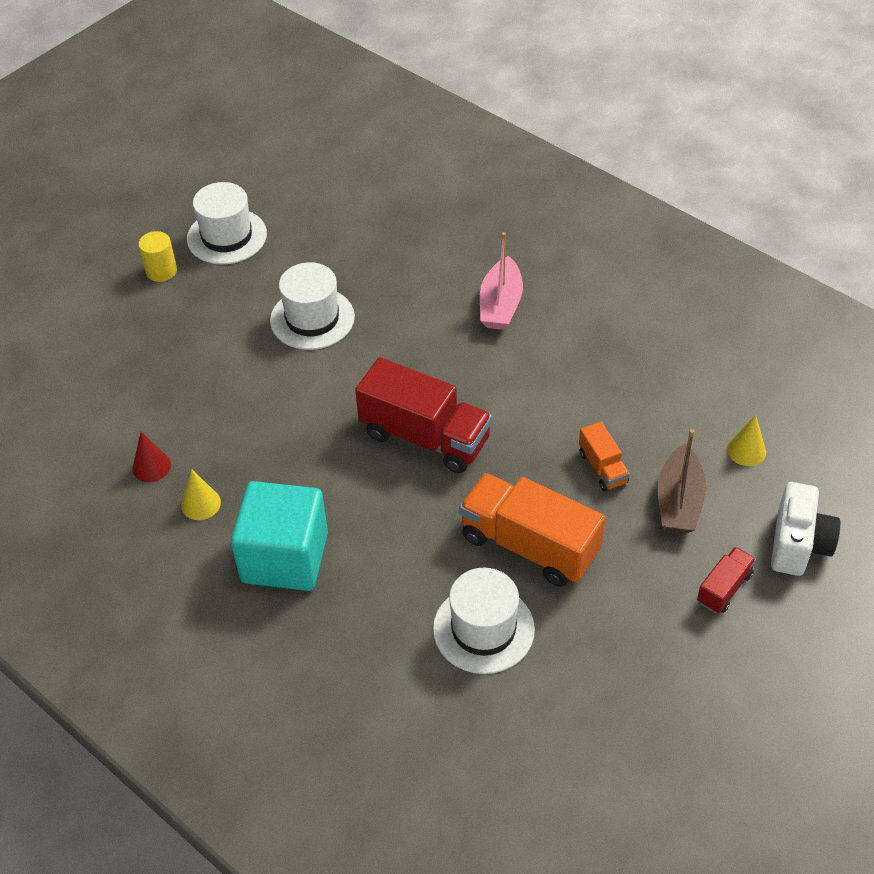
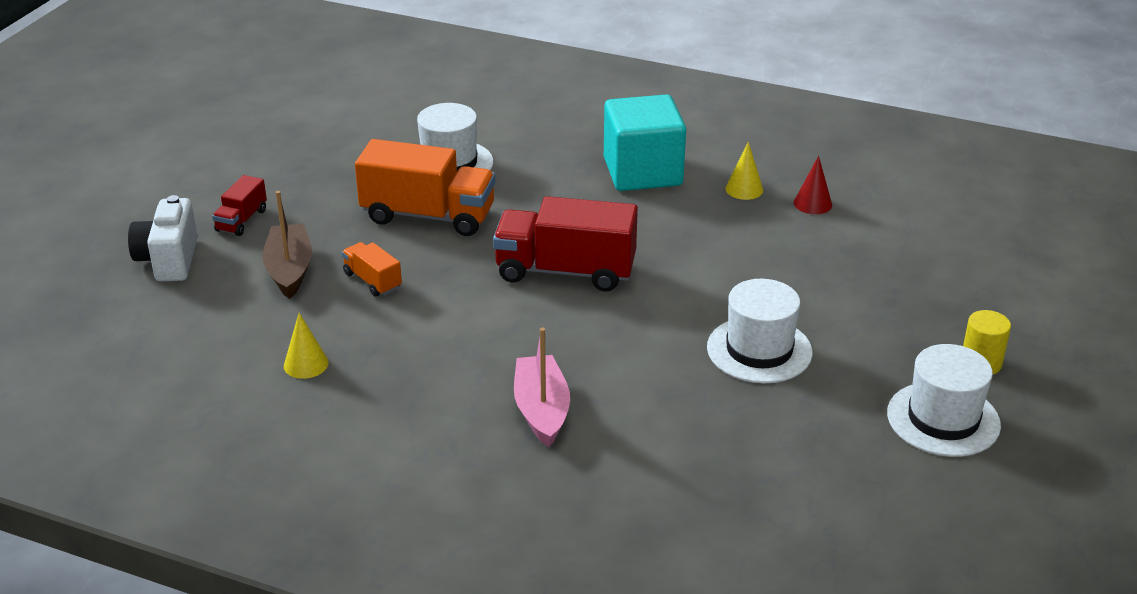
camera: 160 degrees right, 15 degrees down
yellow cone [727,415,766,466] -> yellow cone moved to [284,313,329,379]

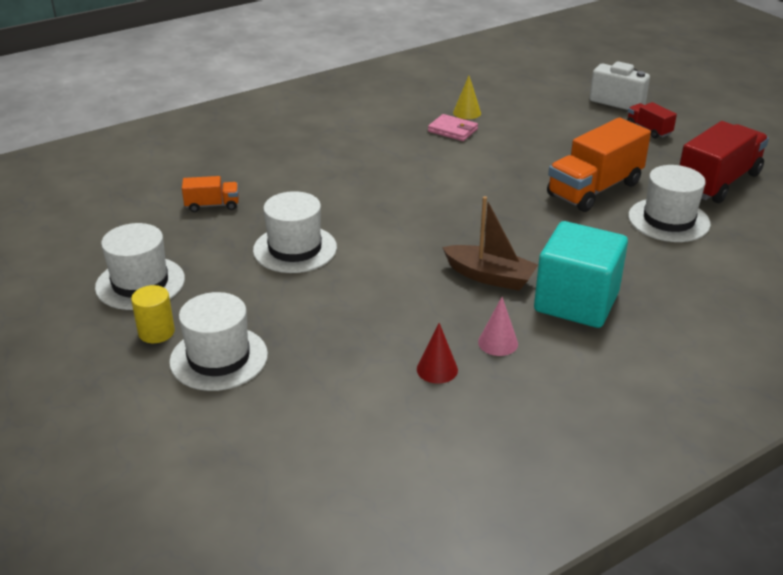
camera: 125 degrees right, 0 degrees up
brown boat [262,191,312,299] -> brown boat moved to [442,196,538,291]
orange truck [342,242,402,297] -> orange truck moved to [182,176,239,212]
red truck [493,196,638,292] -> red truck moved to [680,121,769,203]
pink boat [514,328,570,447] -> none
yellow cone [725,142,763,200] -> pink cone [478,297,518,356]
none -> white hat [169,292,268,391]
none -> pink wallet [428,114,478,141]

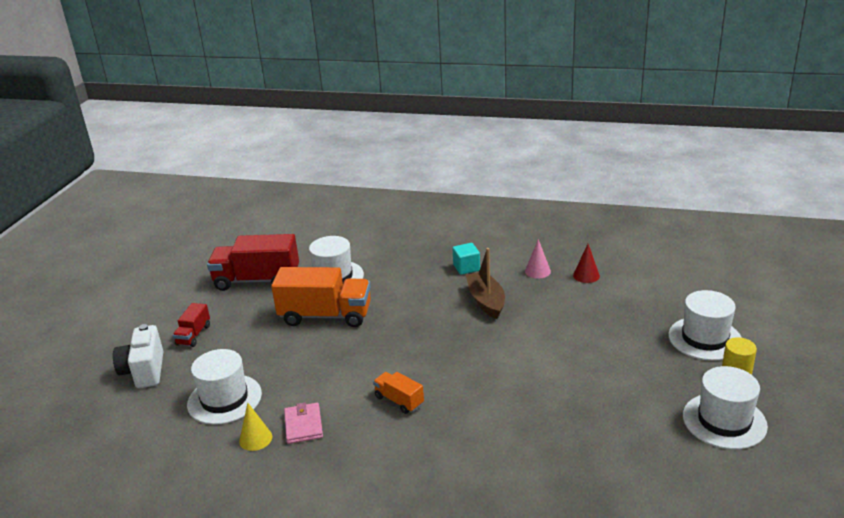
camera: 130 degrees left, 5 degrees down
orange truck [182,176,239,212] -> orange truck moved to [373,372,424,414]
white hat [253,191,337,273] -> white hat moved to [187,349,262,425]
turquoise cube [534,221,628,328] -> turquoise cube [452,243,480,275], size x0.47

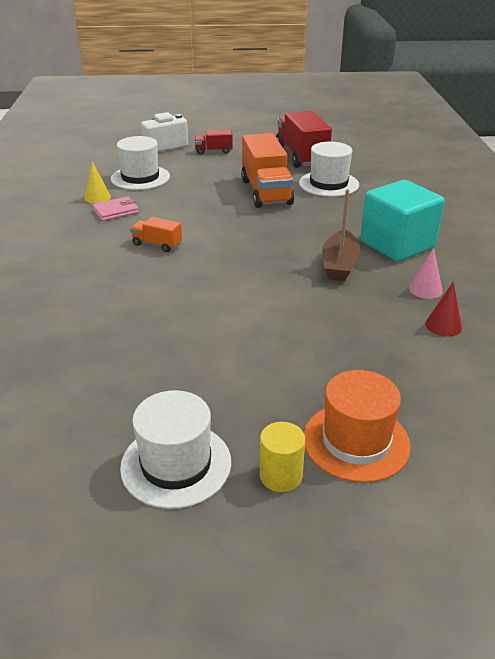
camera: 70 degrees right, 5 degrees up
orange truck [373,372,424,414] -> orange truck turned 90 degrees counterclockwise [130,217,182,252]
turquoise cube [452,243,480,275] -> turquoise cube [360,180,445,262], size x2.14
brown boat [466,248,505,319] -> brown boat turned 135 degrees clockwise [322,189,360,281]
white hat [668,290,742,361] -> orange hat [304,370,411,483]

